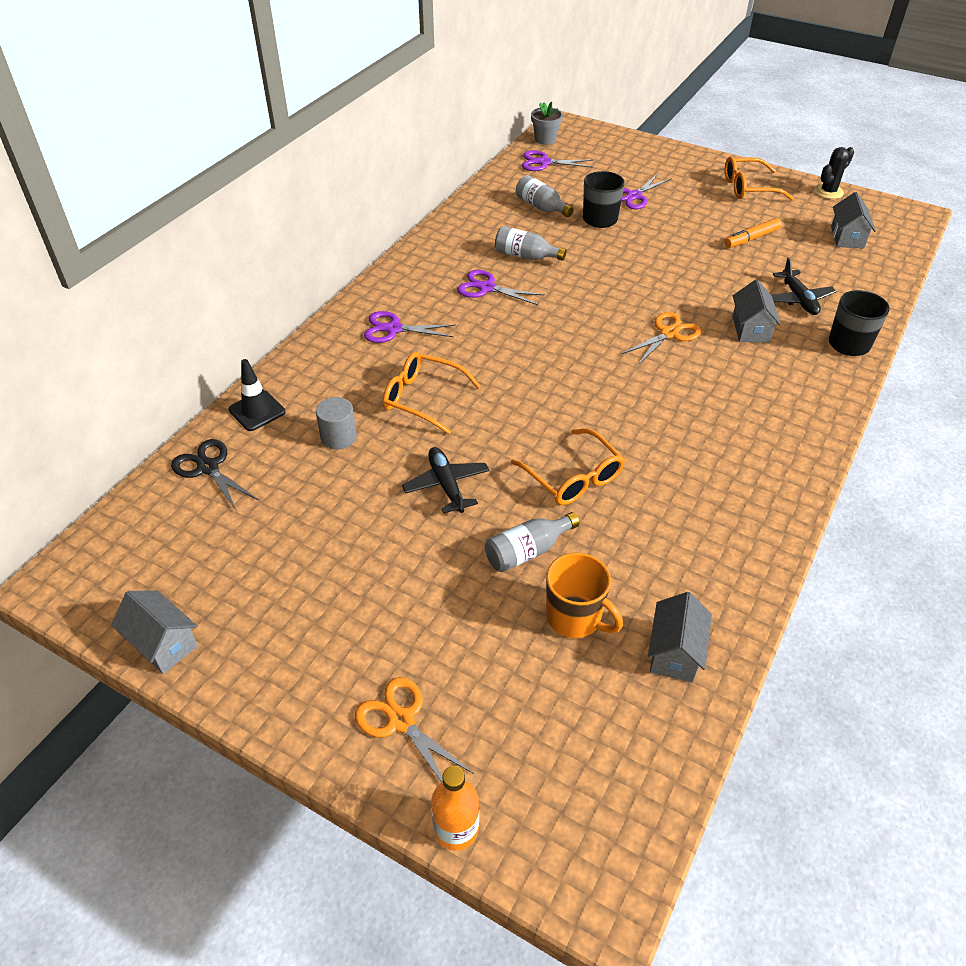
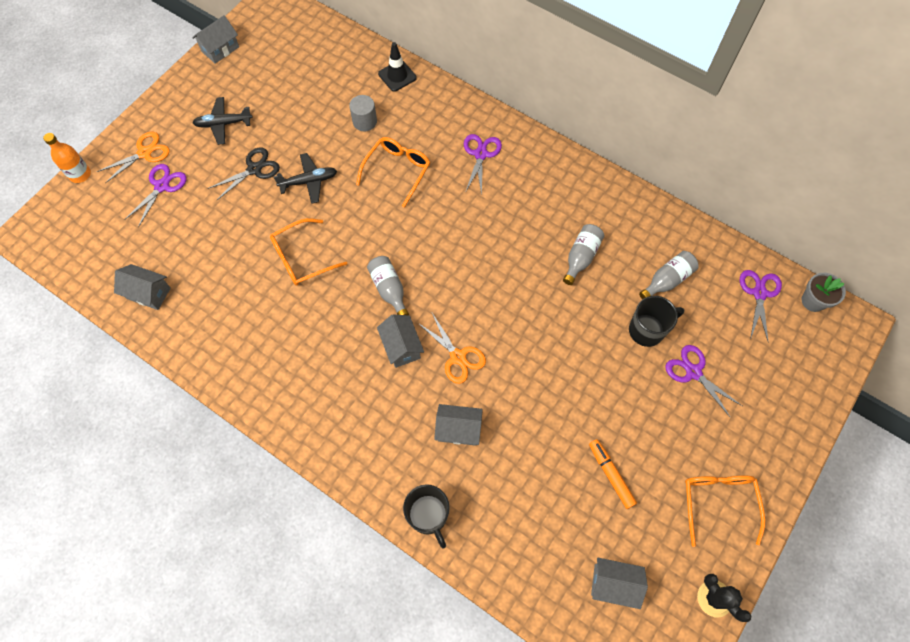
camera: 95 degrees right, 20 degrees up
black scissors [171,439,258,512] -> black scissors moved to [208,148,280,200]
purple scissors [457,270,545,305] -> purple scissors moved to [124,164,187,227]
grey bottle [485,512,579,572] -> grey bottle moved to [367,256,409,315]
orange mug [546,552,623,638] -> none
black plane [771,257,836,315] -> black plane moved to [193,97,253,145]
none -> grey house [377,314,424,368]

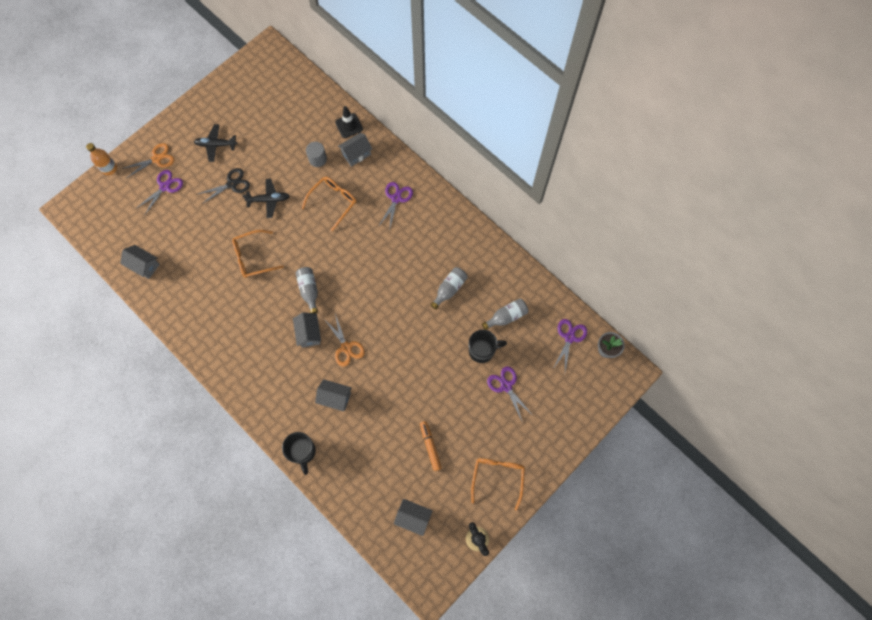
camera: 10 degrees right, 5 degrees up
grey house [192,15,239,64] -> grey house moved to [338,133,372,167]

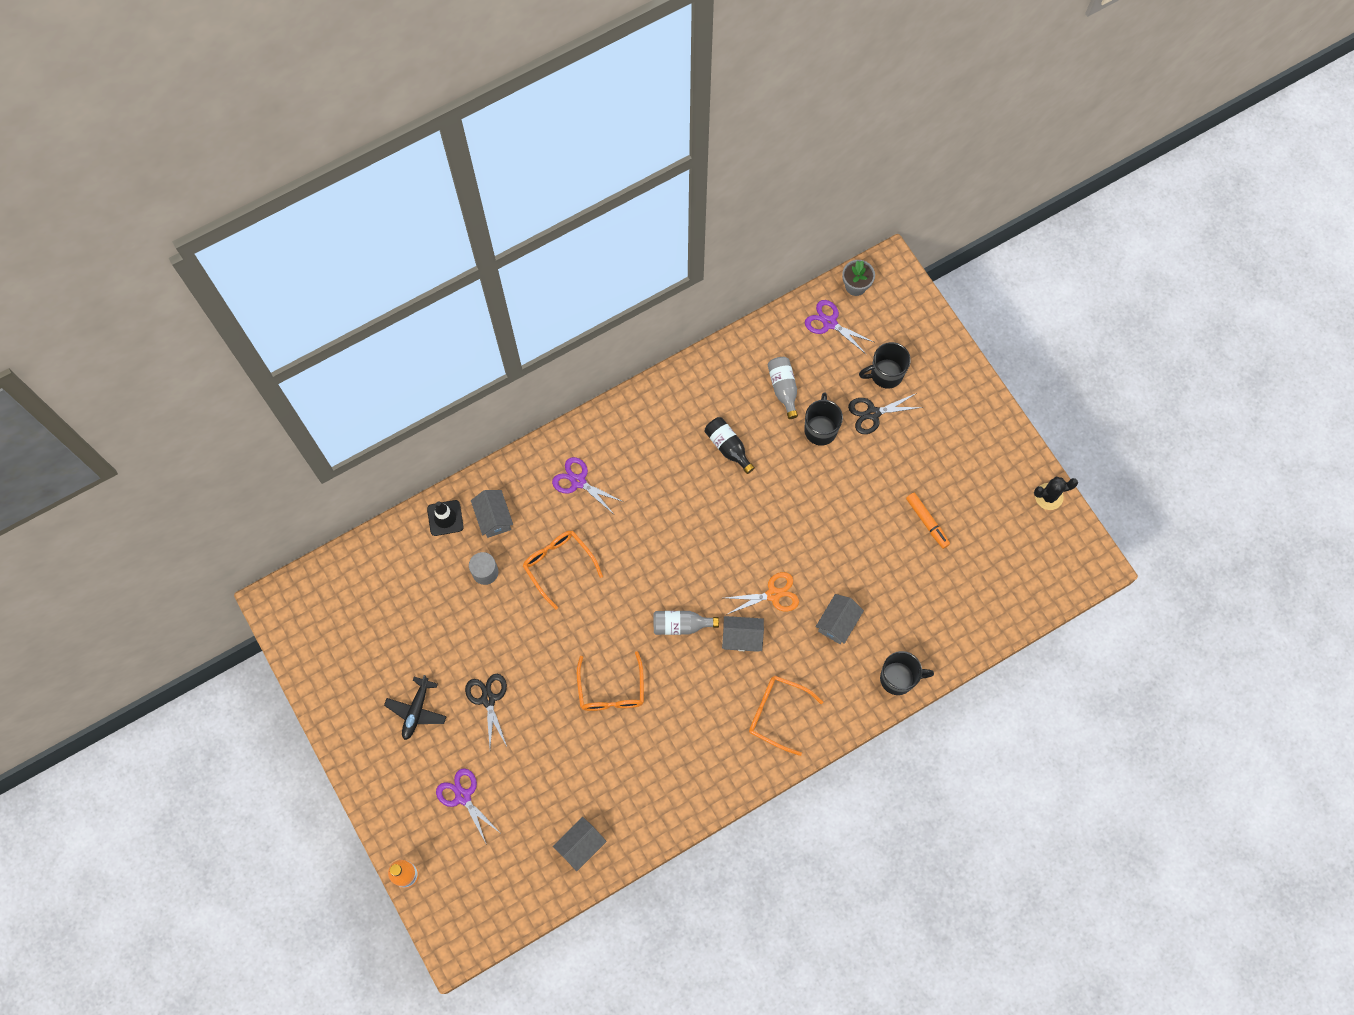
camera: 75 degrees left, 0 degrees up
orange scissors [121,143,174,178] -> none
black plane [242,178,289,218] -> none
grey house [394,499,433,536] -> none
orange marker [420,421,442,471] -> orange marker turned 120 degrees counterclockwise [906,493,950,549]
grey bottle [431,267,468,310] -> black bottle [704,417,755,474]
orange glasses [471,458,525,511] -> orange glasses moved to [749,676,823,756]
purple scissors [487,366,531,421] -> black scissors [848,393,923,434]
none -> black mug [859,342,911,389]

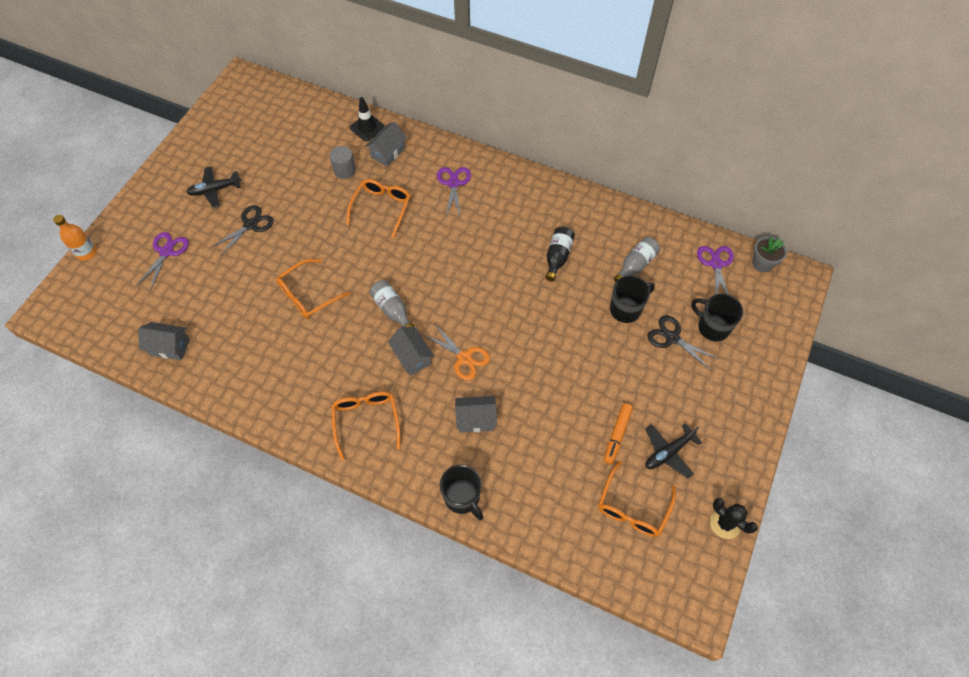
camera: 55 degrees right, 10 degrees down
none -> orange glasses [598,461,676,537]
none -> black plane [645,423,702,479]

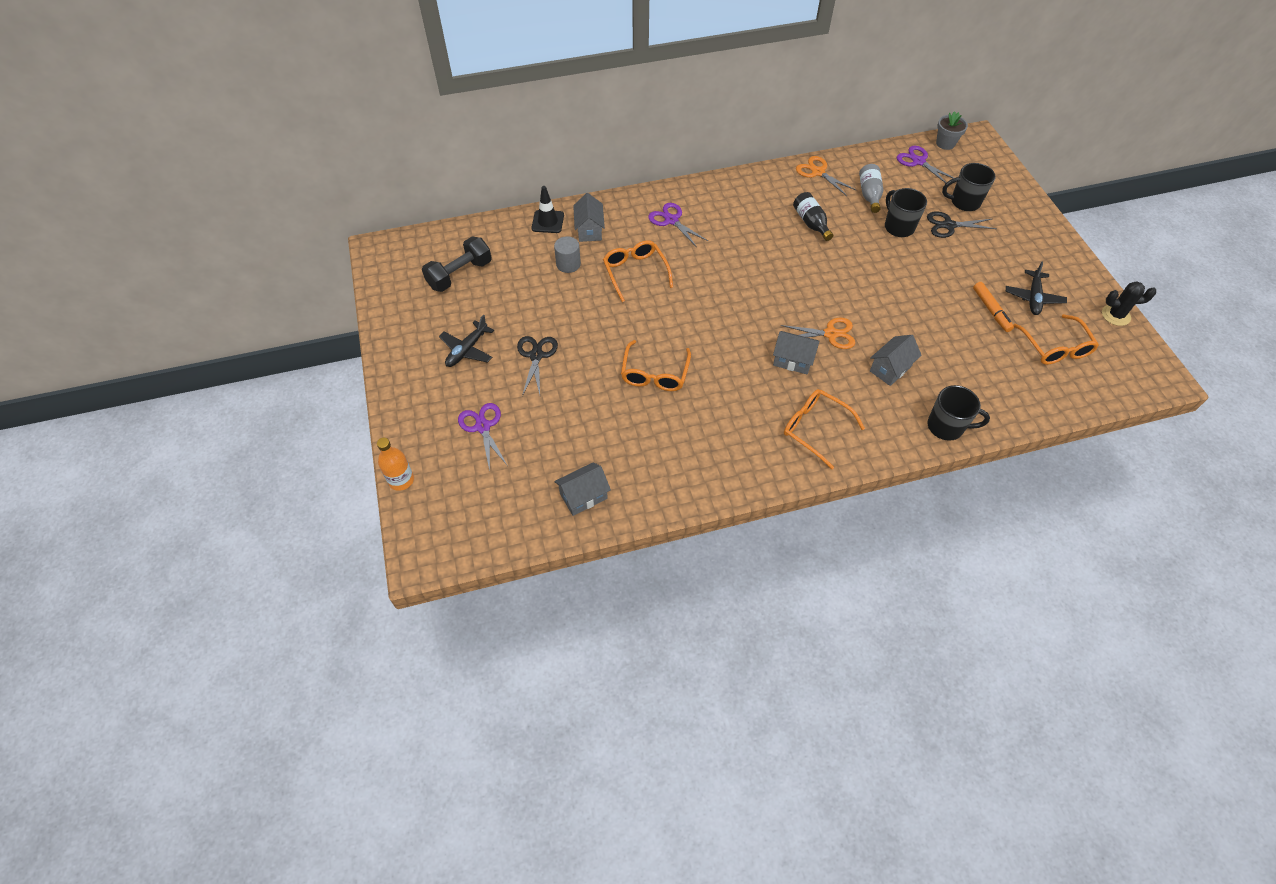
camera: 40 degrees left, 5 degrees down
grey bottle [369,280,414,327] -> none
black mug [610,275,655,323] -> black mug turned 45 degrees counterclockwise [885,188,927,237]
none -> black dumbbell [422,237,492,292]
none -> orange scissors [796,156,856,196]

